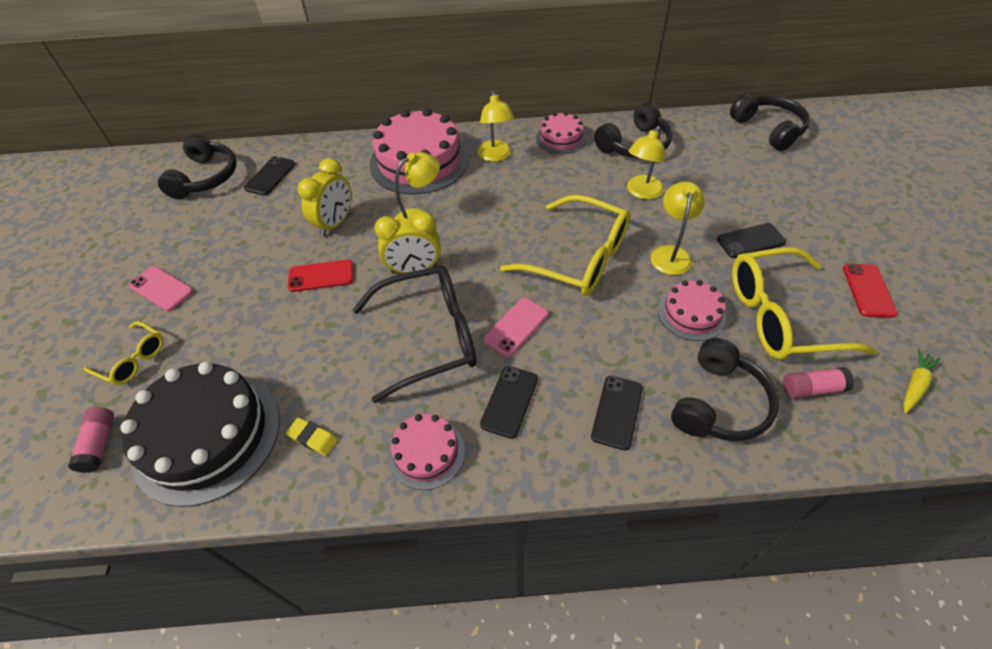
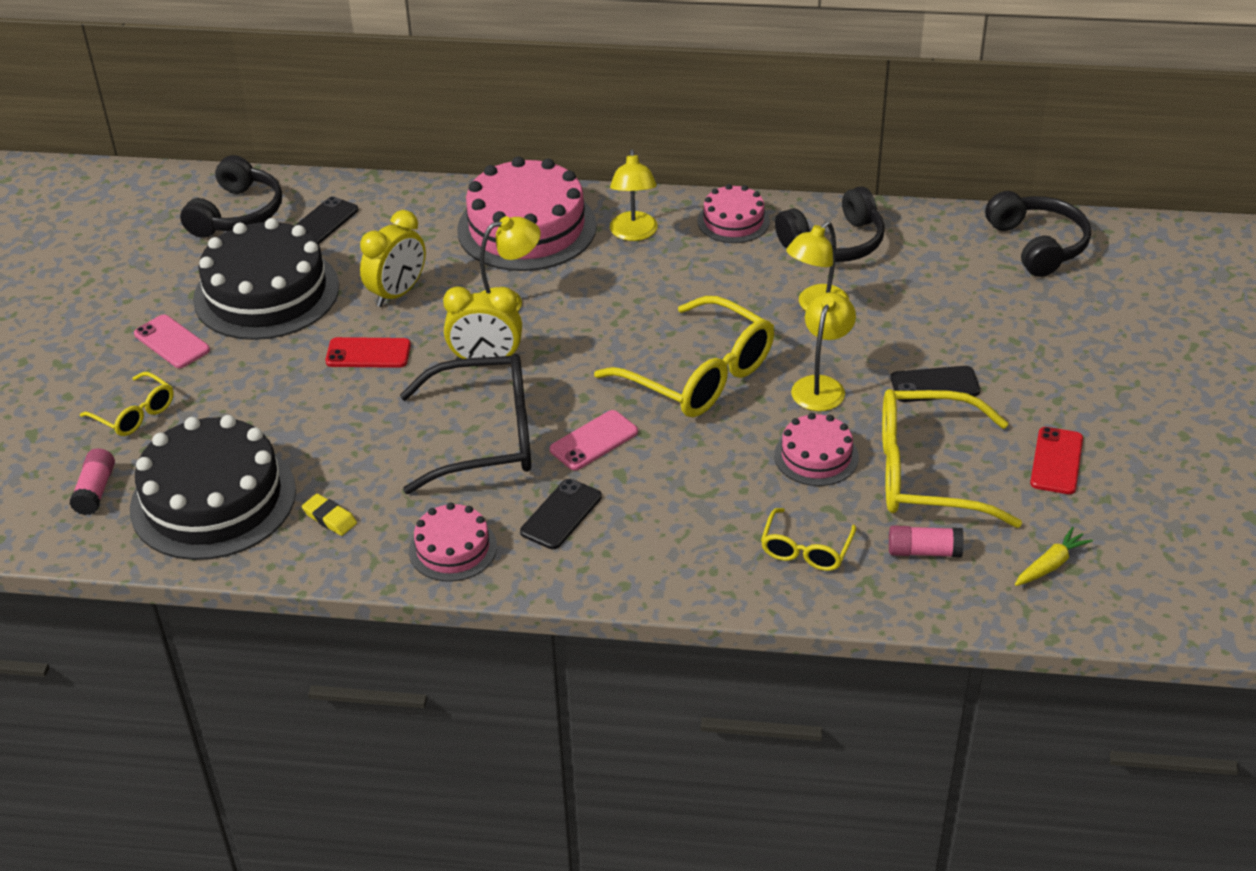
camera: 10 degrees right, 10 degrees down
black phone [591,376,643,451] -> none
black headphones [671,338,779,441] -> yellow glasses [761,508,856,571]
none -> black cake [193,218,339,340]

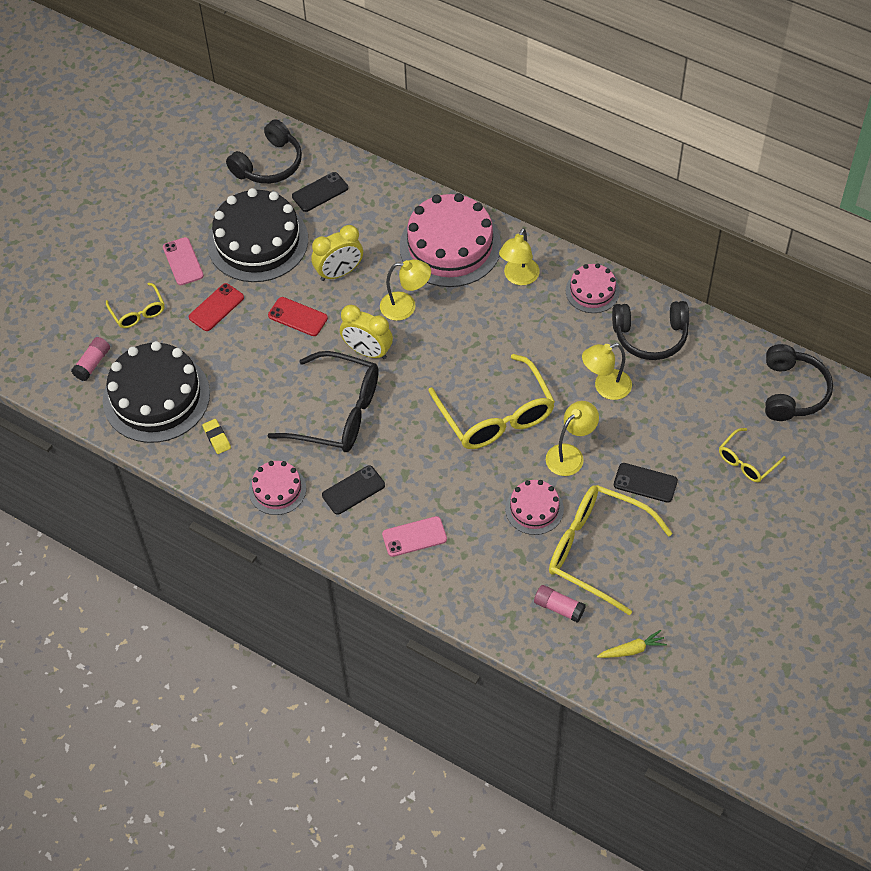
camera: 25 degrees right, 15 degrees up
pink phone [550,410,638,470] -> pink phone moved to [382,516,447,557]
yellow glasses [761,508,856,571] -> yellow glasses moved to [719,428,786,482]
red phone [1030,427,1083,494] -> red phone moved to [189,283,244,331]

